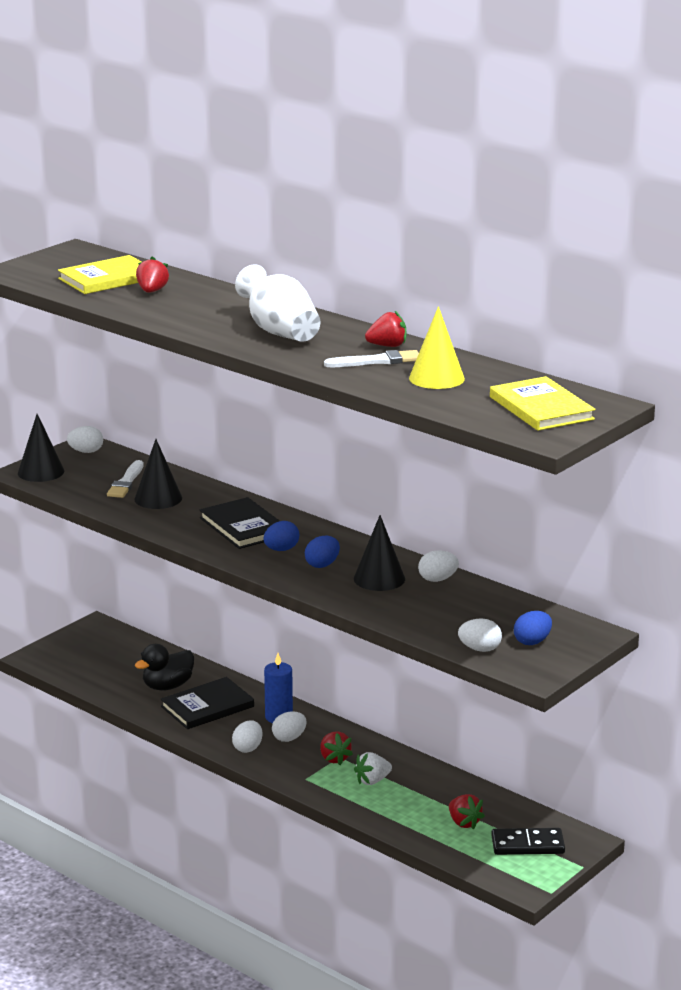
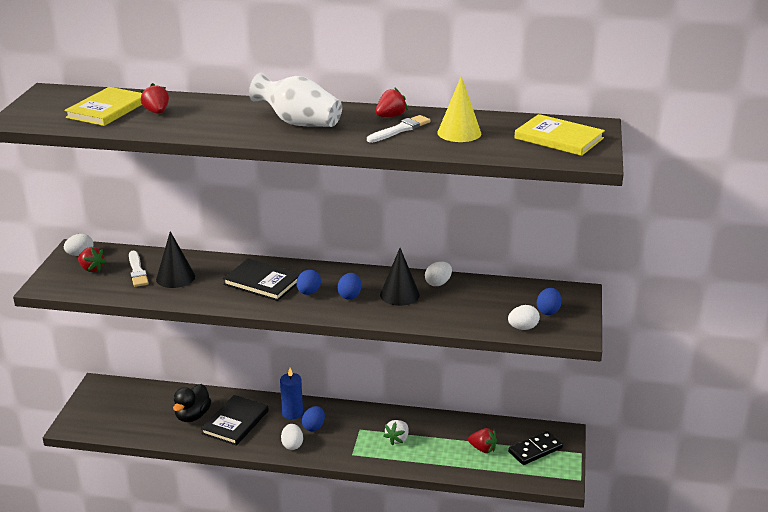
camera: 30 degrees left, 5 degrees up
black cone [18,414,64,482] -> none
white egg [272,711,307,742] -> blue egg [302,406,325,431]
red strawberry [320,731,353,765] -> red strawberry moved to [78,247,106,272]

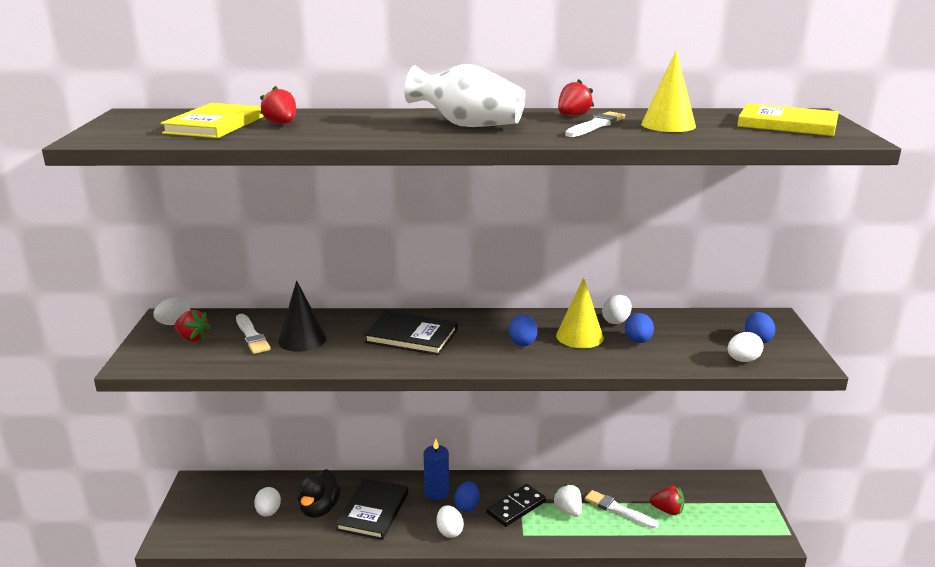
camera: 10 degrees left, 5 degrees down
blue egg [297,270,321,295] -> blue egg moved to [625,313,654,343]
black cone [380,248,420,306] -> yellow cone [556,278,604,348]
white strawberry [384,420,408,446] -> white strawberry turned 135 degrees clockwise [552,484,582,517]
black domino [508,431,563,465] -> black domino moved to [486,484,546,527]
none -> white egg [254,487,281,517]
none -> white brush [585,490,659,529]

